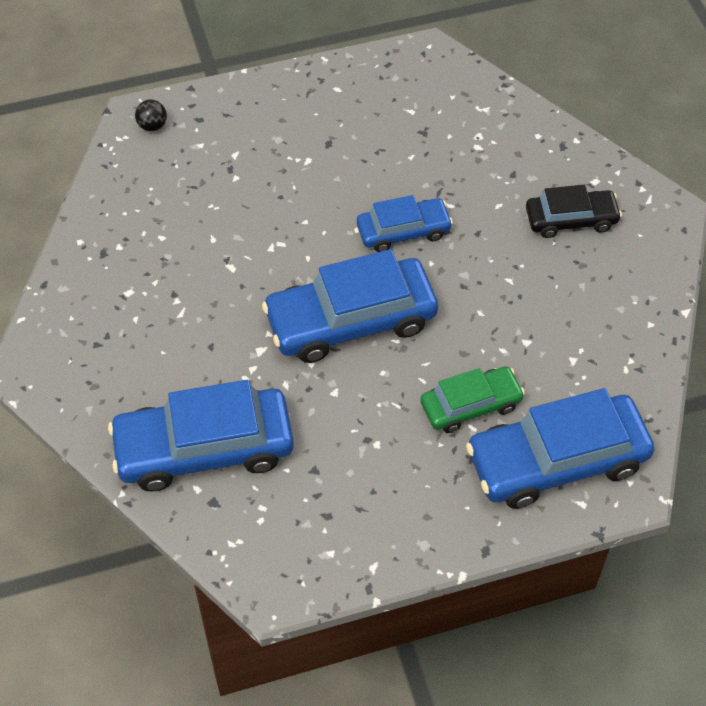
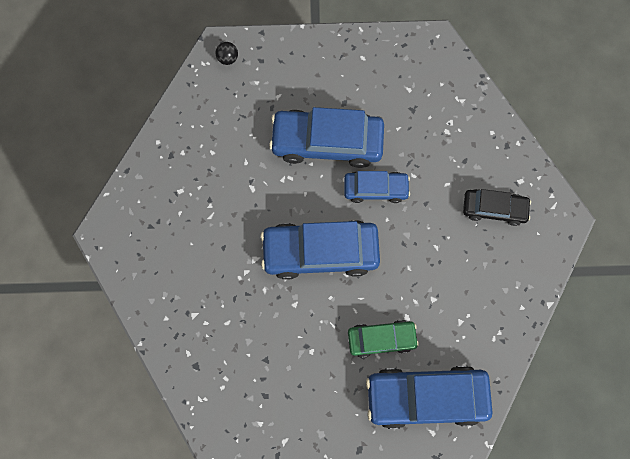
camera: 15 degrees right, 20 degrees up
blue car [108,380,294,492] -> blue car moved to [269,107,384,168]

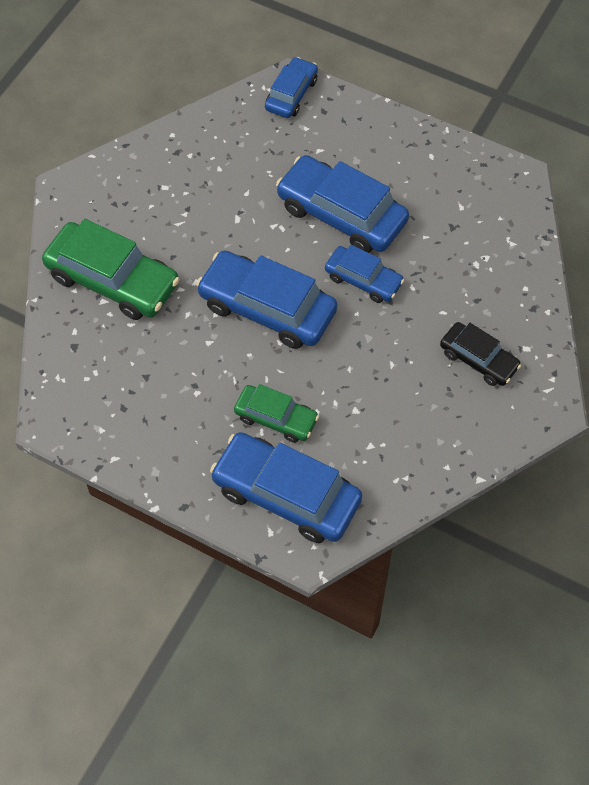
camera: 30 degrees right, 15 degrees down
black ball [216,42,238,65] -> blue car [265,57,318,118]
none -> green car [42,219,180,320]

